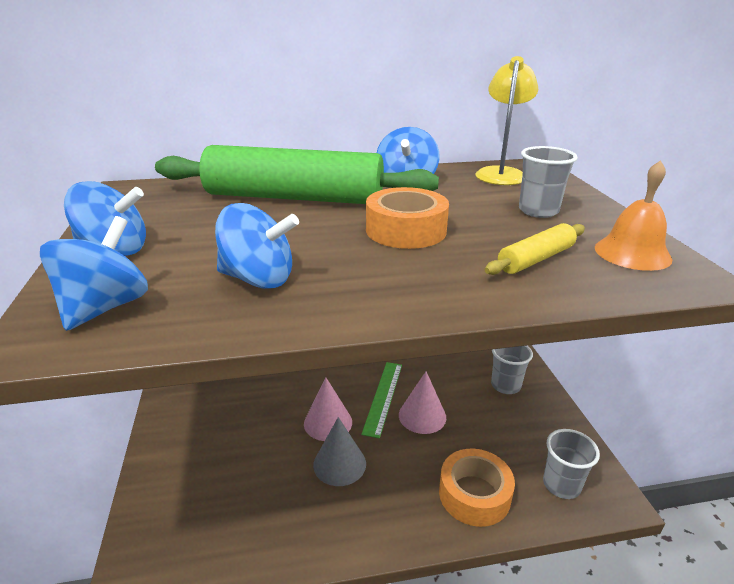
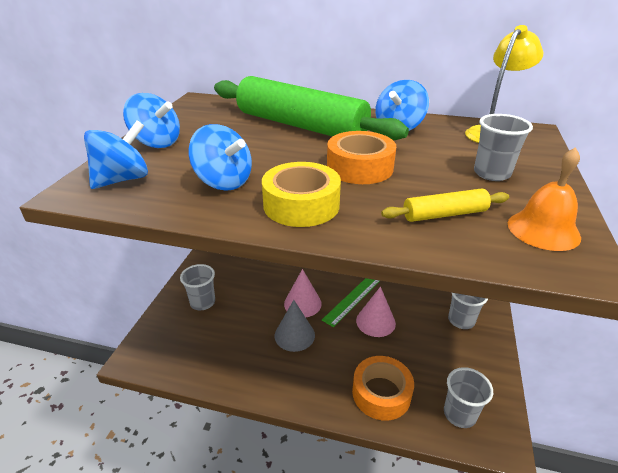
camera: 25 degrees right, 5 degrees up
none -> grey cup [180,264,215,310]
none -> yellow tape [262,162,341,227]

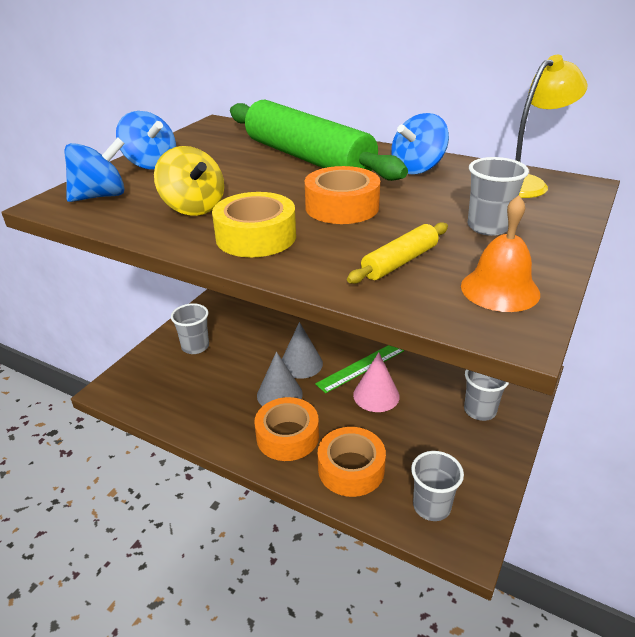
camera: 15 degrees right, 0 degrees up
blue spinning top [189,124,252,191] -> yellow spinning top [154,146,224,216]
pink cone [284,269,322,317] -> grey cone [282,322,323,379]
yellow rolling pin [381,188,509,222] -> yellow rolling pin turned 45 degrees counterclockwise [347,222,448,284]
none -> orange tape [254,397,319,461]

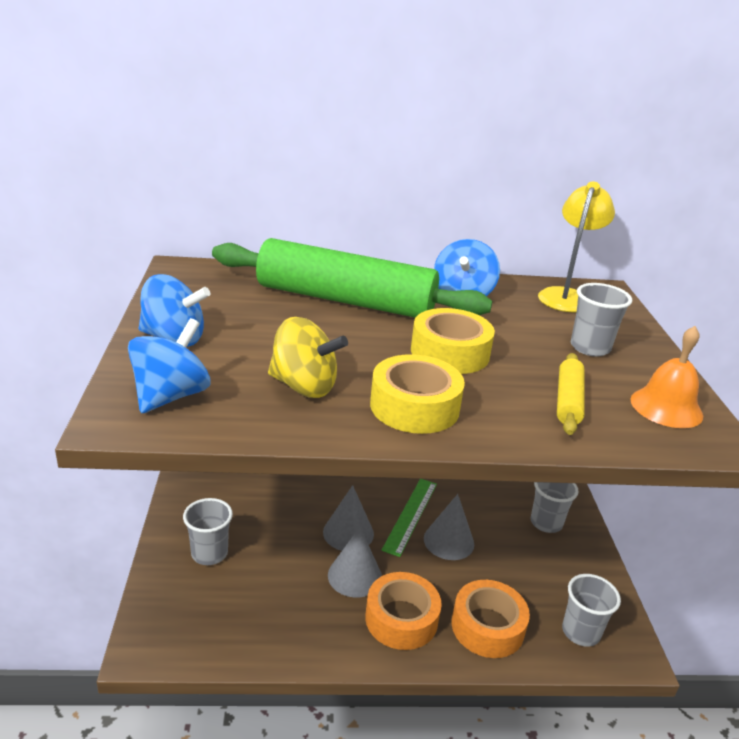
camera: 35 degrees left, 5 degrees down
orange tape [305,166,380,224] -> yellow tape [411,308,495,374]
pink cone [353,352,400,412] -> grey cone [424,494,474,560]

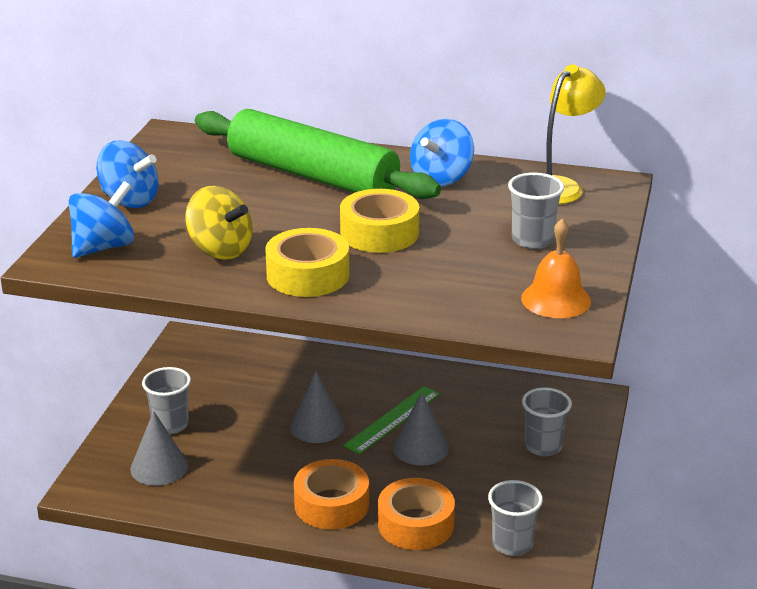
camera: 20 degrees right, 0 degrees up
grey cone [328,527,382,598] -> grey cone moved to [130,411,188,486]
yellow rolling pin [557,353,585,435] -> none

